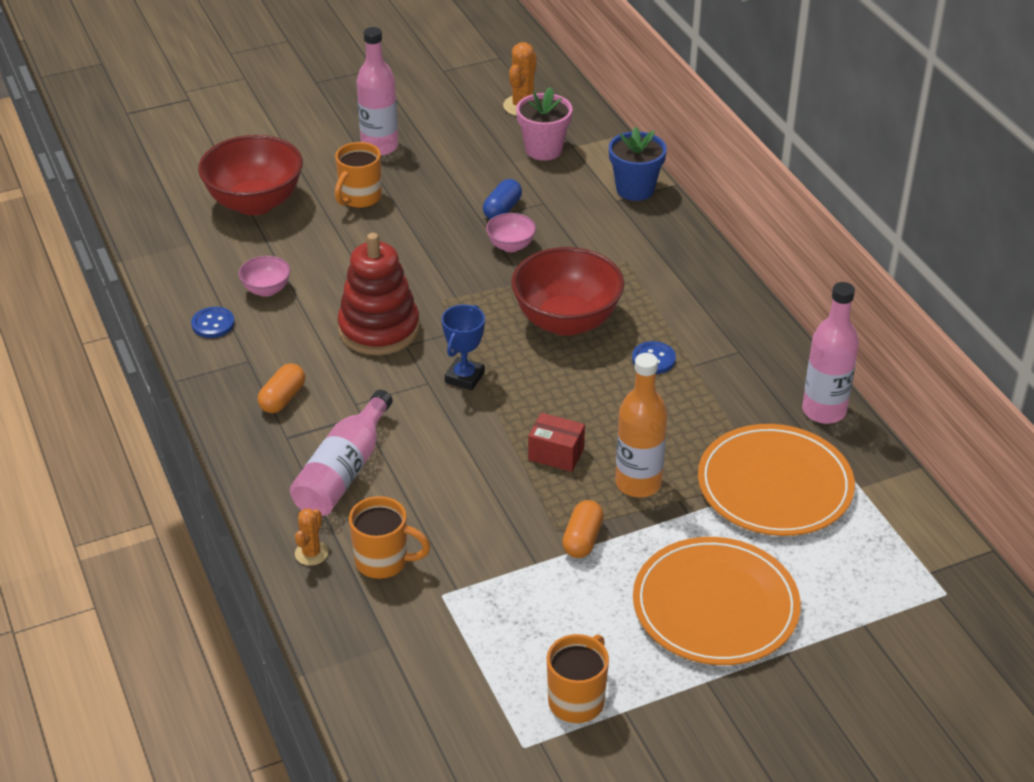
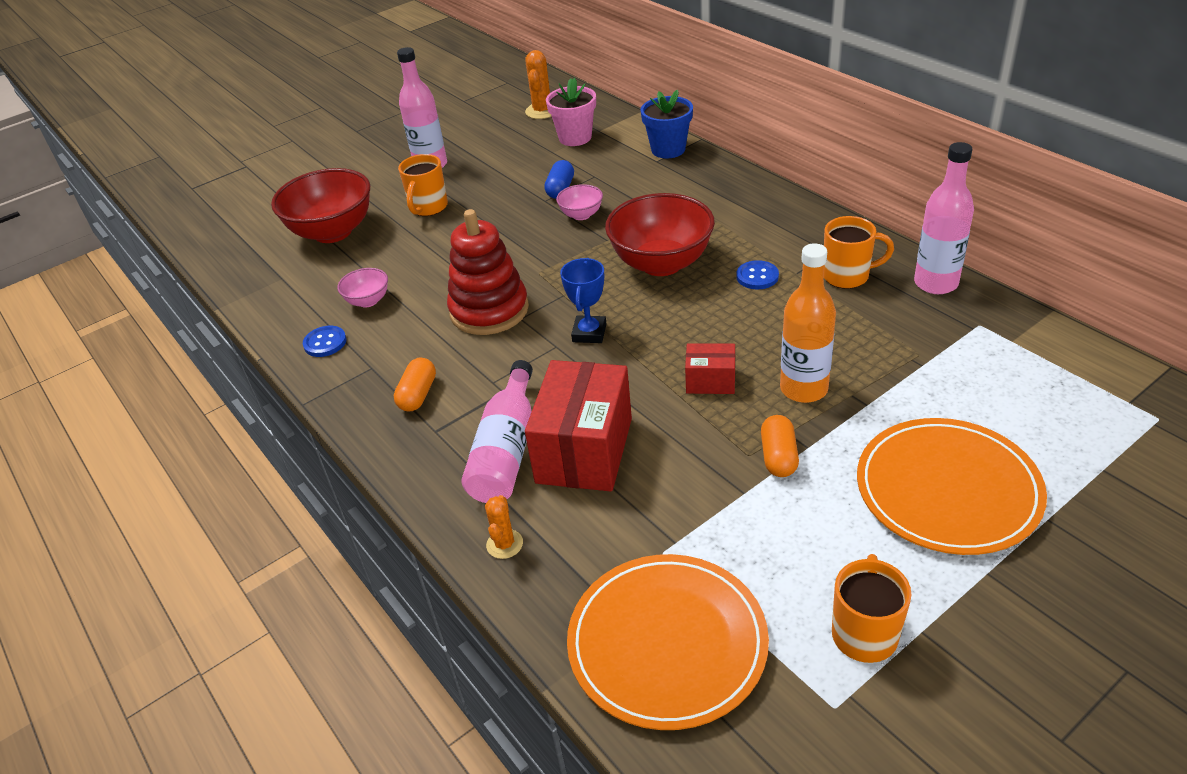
camera: 10 degrees left, 0 degrees up
orange mug [349,496,431,579] -> orange mug moved to [824,216,894,289]
orange plate [698,424,855,536] -> orange plate moved to [567,554,769,730]
none -> red box [525,360,632,491]

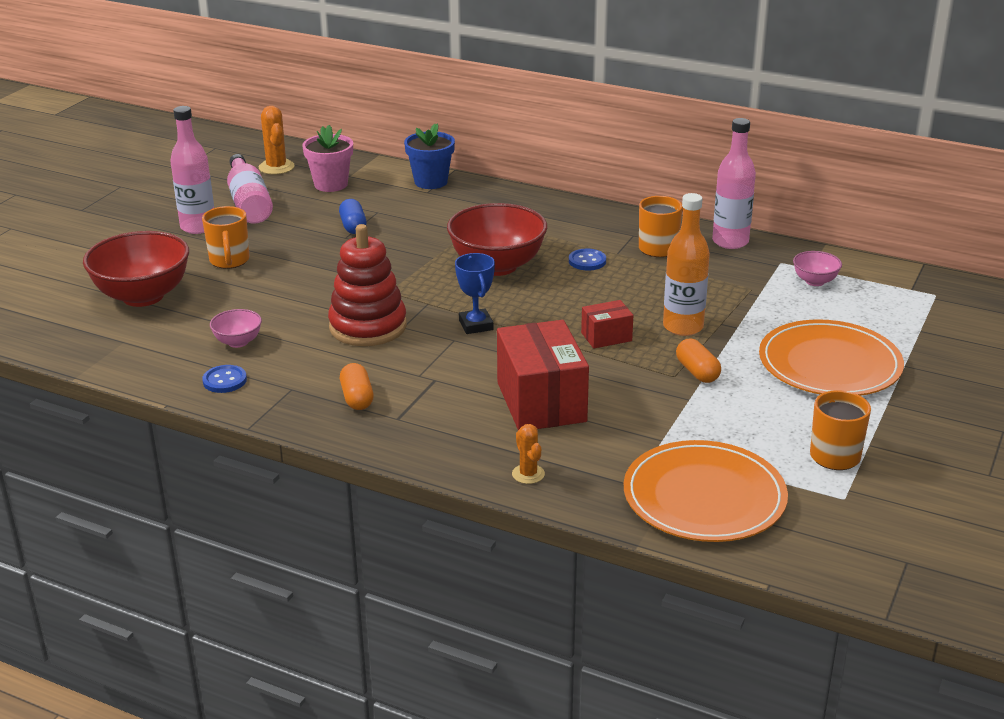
camera: 30 degrees left, 10 degrees down
pink bottle [461,360,533,503] -> pink bottle moved to [227,154,273,224]
pink bowl [556,184,603,220] -> pink bowl moved to [793,251,842,286]

